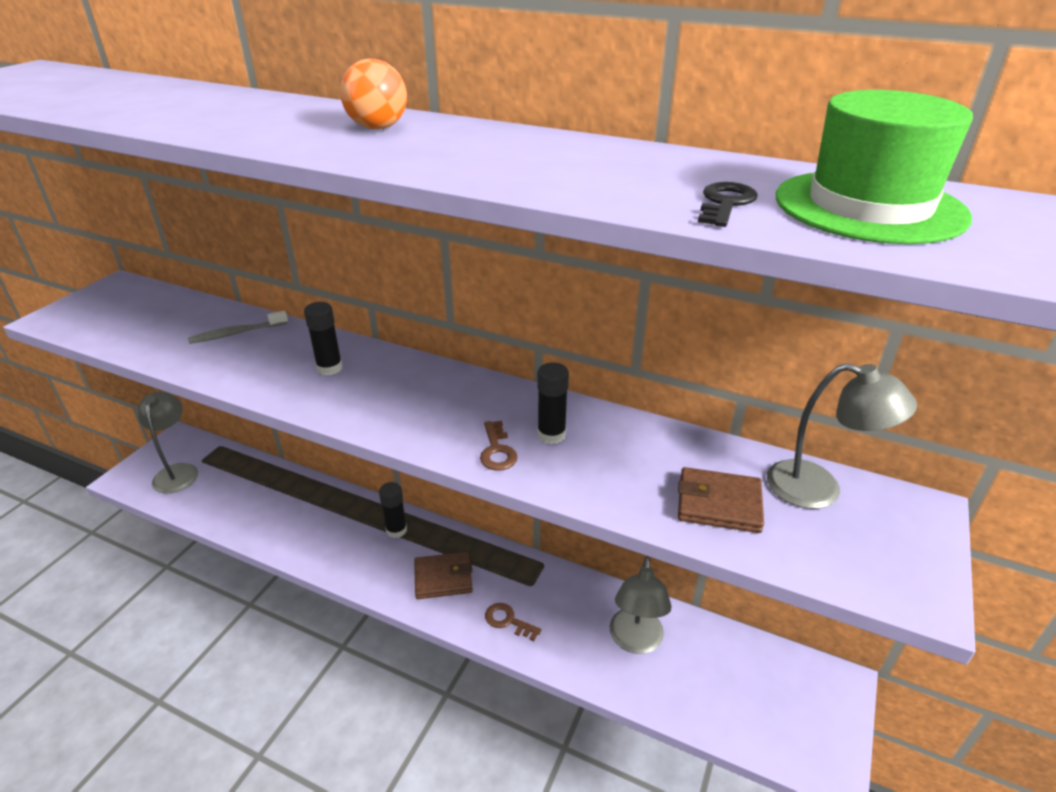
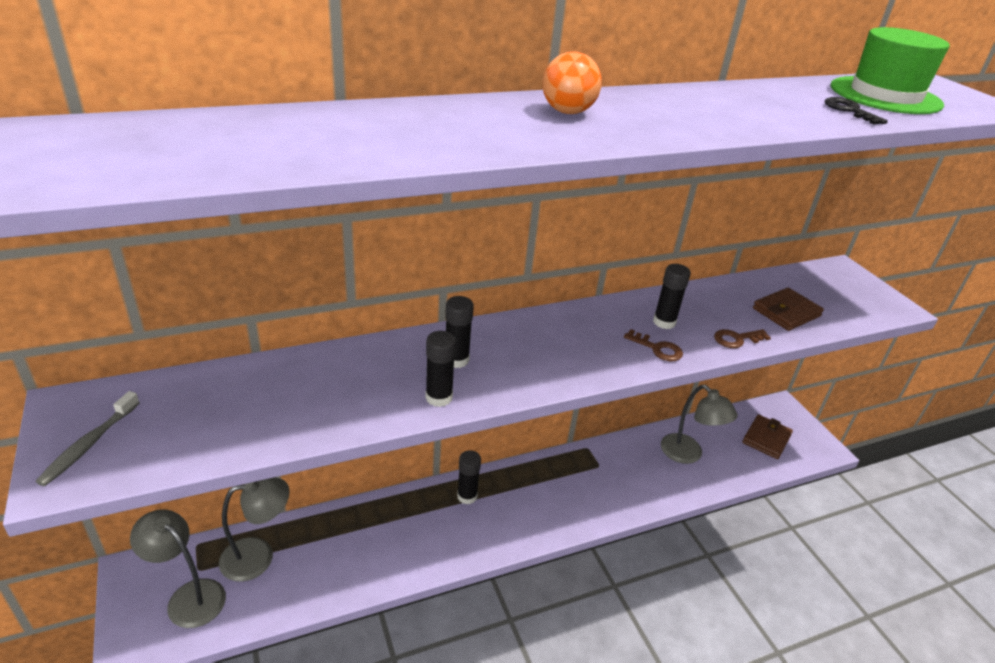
camera: 50 degrees left, 0 degrees up
grey toothbrush [188,311,288,344] -> grey toothbrush moved to [36,391,140,486]
brown wallet [414,552,473,599] -> brown wallet moved to [742,414,793,459]
brown key [485,603,542,641] -> brown key moved to [714,329,771,348]
grey lamp [767,363,917,509] -> grey lamp moved to [219,477,290,582]
none -> black glue stick [425,331,456,407]

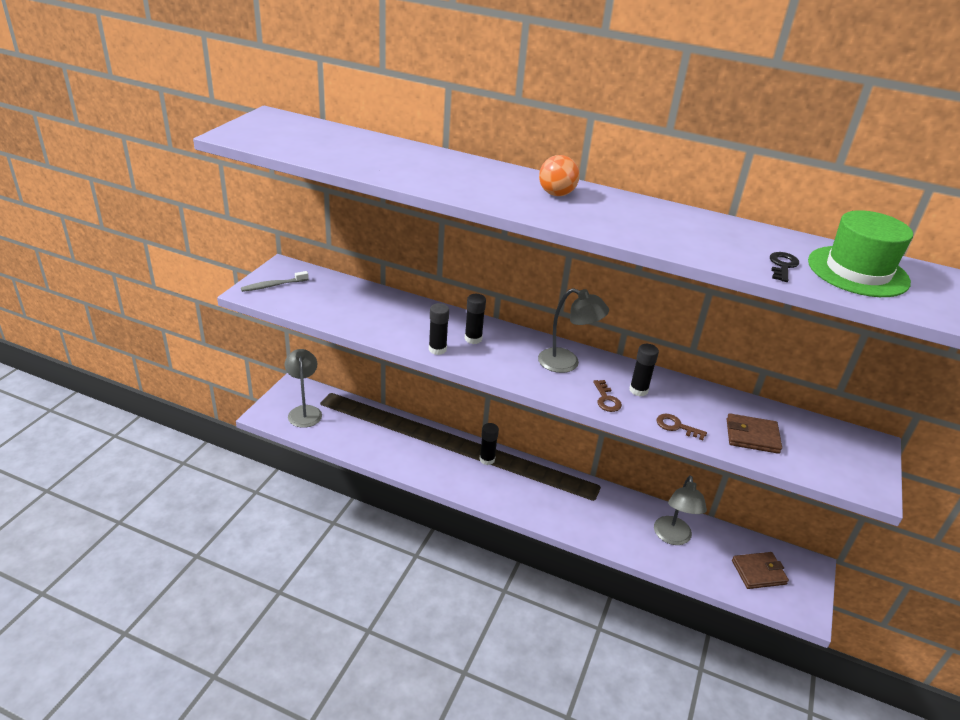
camera: 45 degrees right, 0 degrees up
grey lamp [219,477,290,582] -> grey lamp moved to [538,288,609,373]

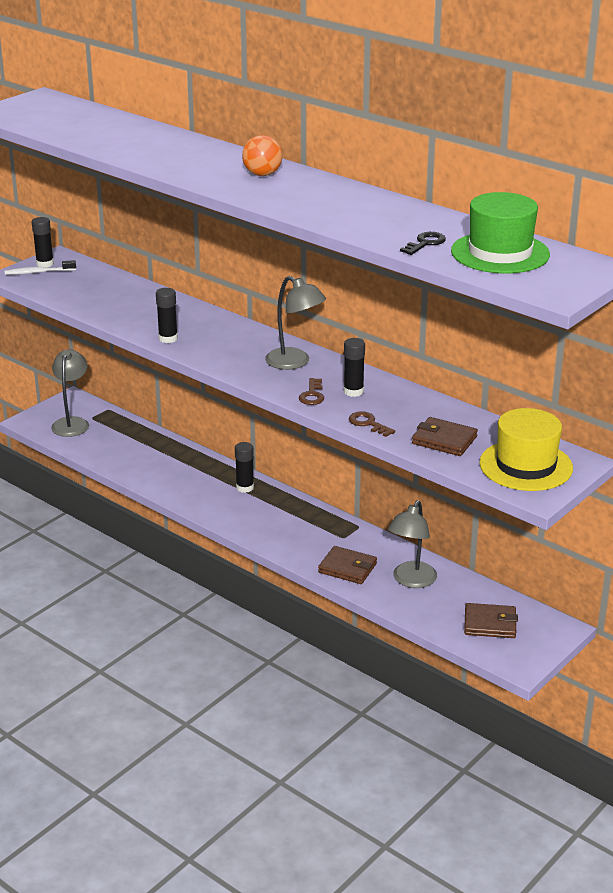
camera: 20 degrees right, 5 degrees down
grey toothbrush [241,271,309,292] -> white toothbrush [5,260,76,275]
black glue stick [465,294,486,344] -> black glue stick moved to [32,217,54,267]
none -> brown wallet [318,546,377,584]
none -> yellow hat [479,408,573,491]

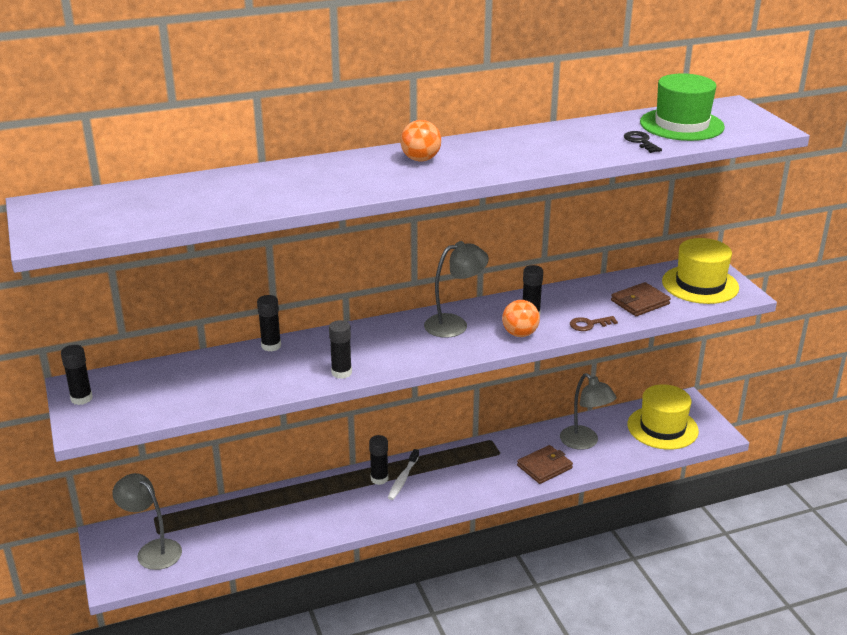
camera: 60 degrees left, 0 degrees up
white toothbrush [5,260,76,275] -> white toothbrush moved to [388,449,419,500]
brown key [299,378,324,405] -> orange ball [502,300,540,337]
brown wallet [464,603,518,638] -> yellow hat [627,384,699,450]
none -> black glue stick [257,295,281,352]

